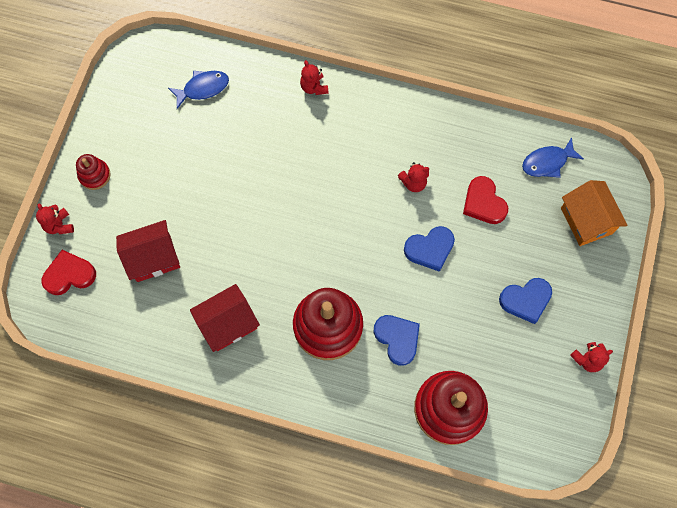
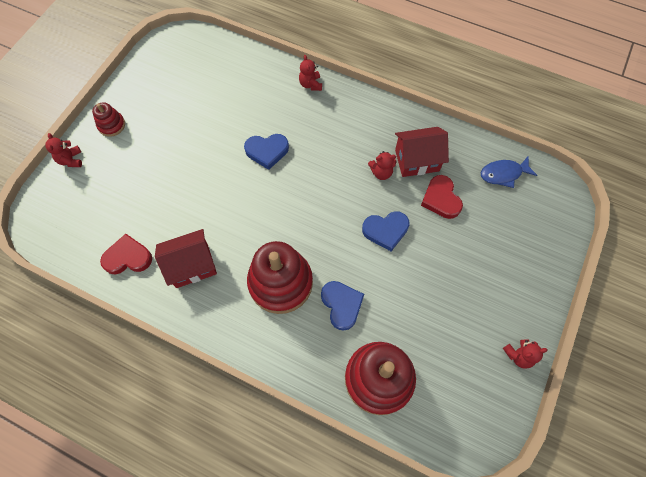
camera: 10 degrees right, 5 degrees down
red heart [42,250,96,295] -> red heart moved to [100,234,152,274]
red house [116,220,180,282] -> red house moved to [395,127,449,177]
blue fish [168,71,229,109] -> none
blue heart [499,278,552,324] -> blue heart moved to [244,134,289,170]
orange house [561,180,627,246] -> none

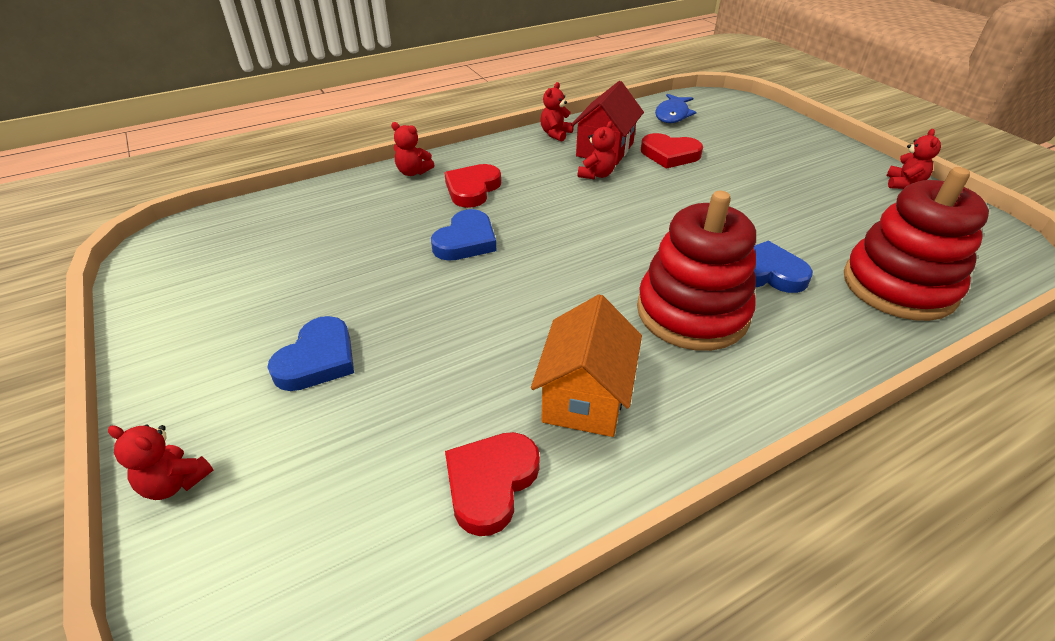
camera: 55 degrees left, 25 degrees down
red stacking toy [92,102,125,137] -> none
red house [155,229,217,288] -> orange house [531,294,642,437]
blue heart [362,211,410,251] -> blue heart moved to [267,316,354,391]
none -> red heart [445,164,501,208]
none -> red teddy bear [540,82,574,142]

